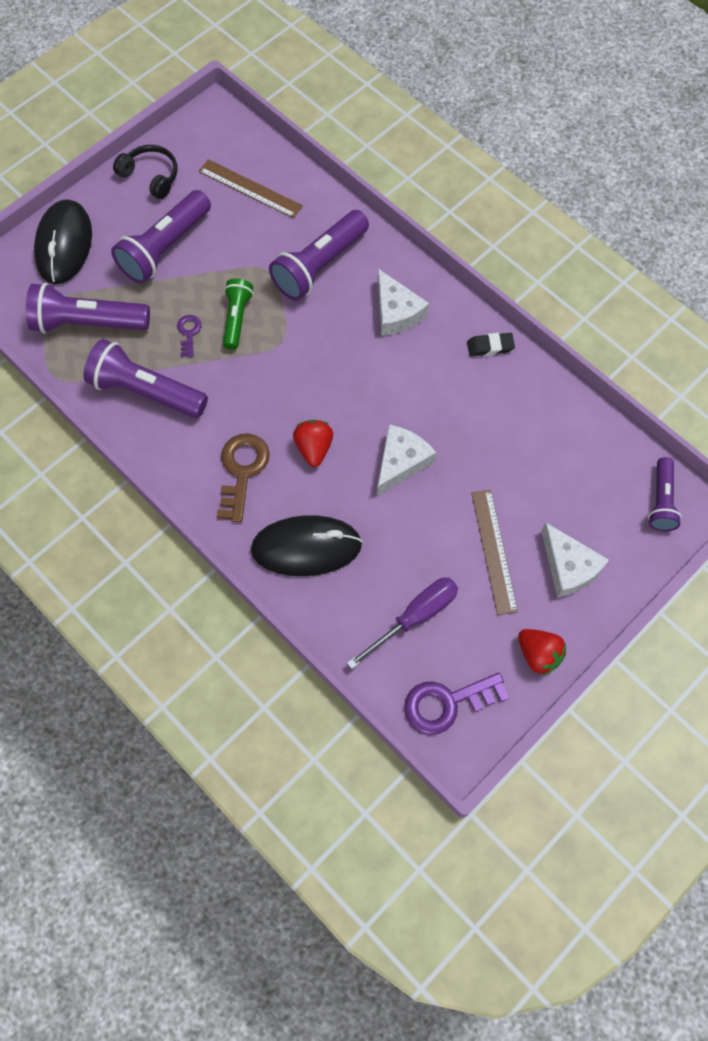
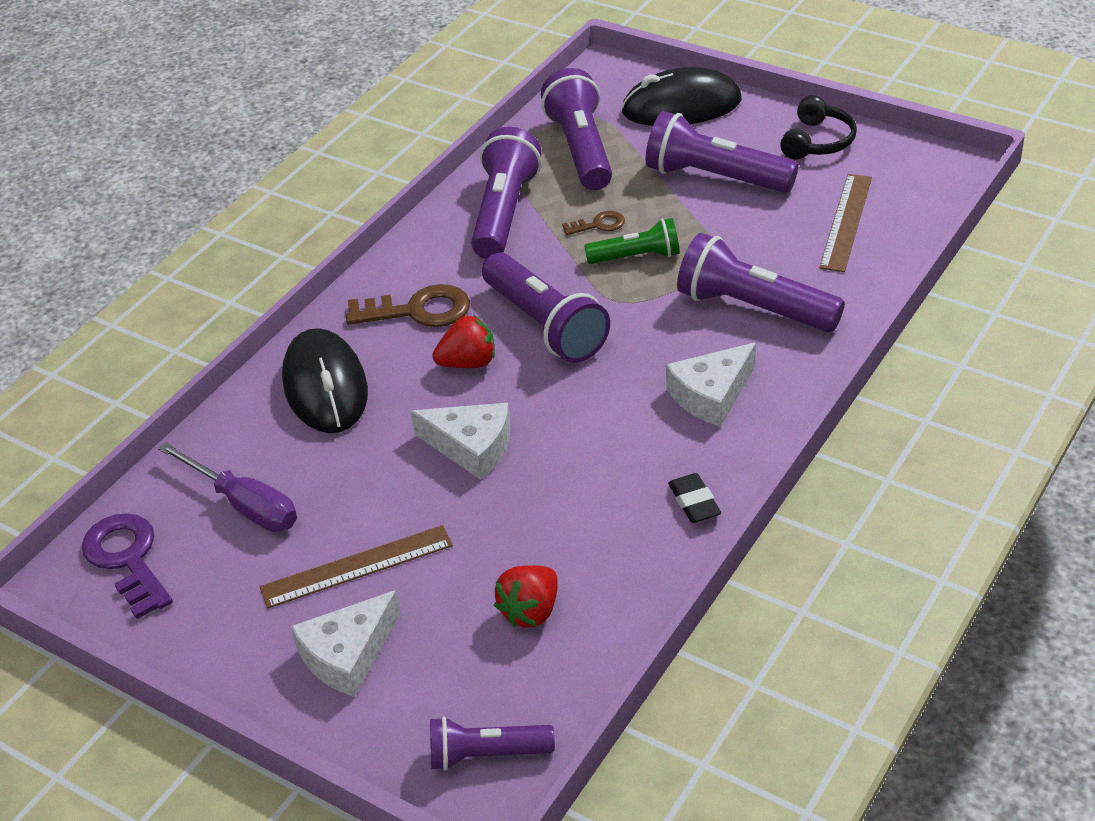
camera: 80 degrees right, 25 degrees down
purple key [177,315,201,357] -> brown key [562,211,625,235]
red strawberry [518,629,566,676] -> red strawberry moved to [494,565,558,627]
none -> purple flashlight [482,253,610,363]

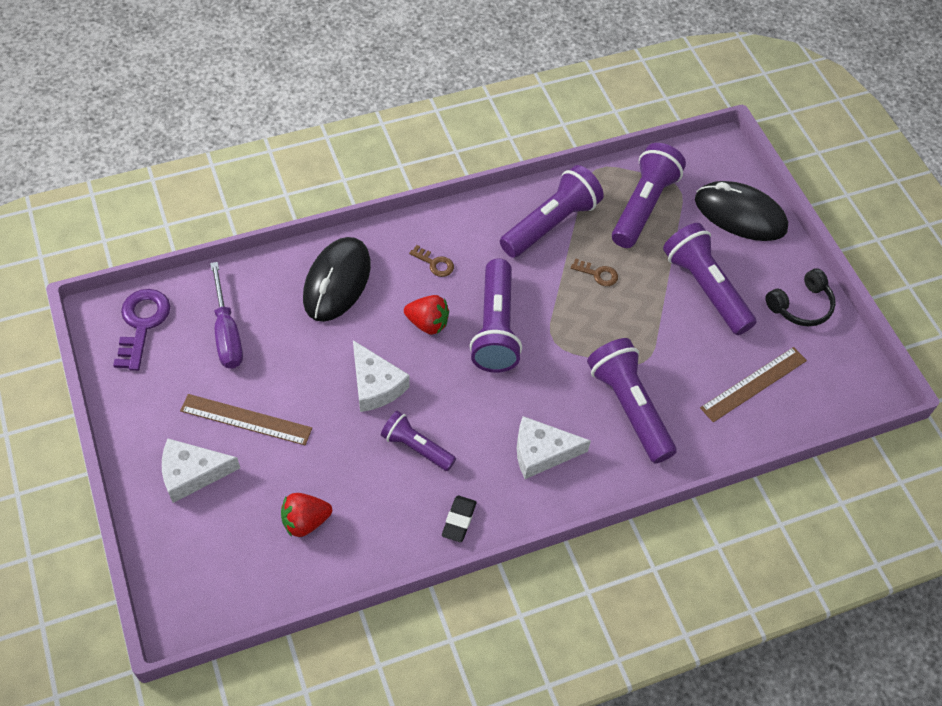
camera: 30 degrees right, 15 degrees up
brown key [346,284,470,327] -> brown key [409,245,454,277], size x0.53
purple flashlight [430,717,555,771] -> purple flashlight moved to [381,411,456,471]
green flashlight [584,218,680,264] -> none

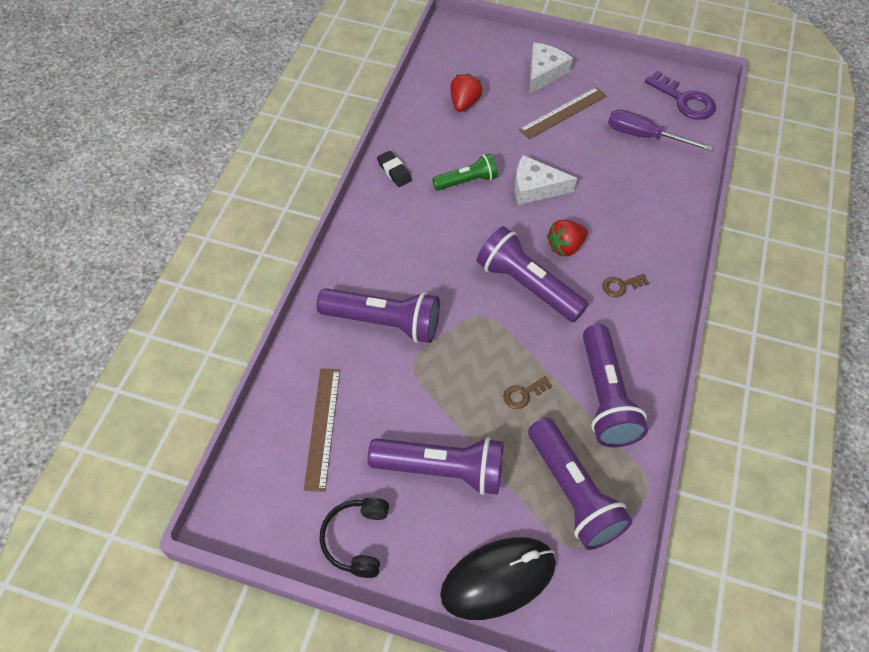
camera: 130 degrees right, 0 degrees up
black mouse [303,237,371,322] -> none
purple flashlight [381,411,456,471] -> green flashlight [432,153,498,191]
white cheese [517,416,591,479] -> none

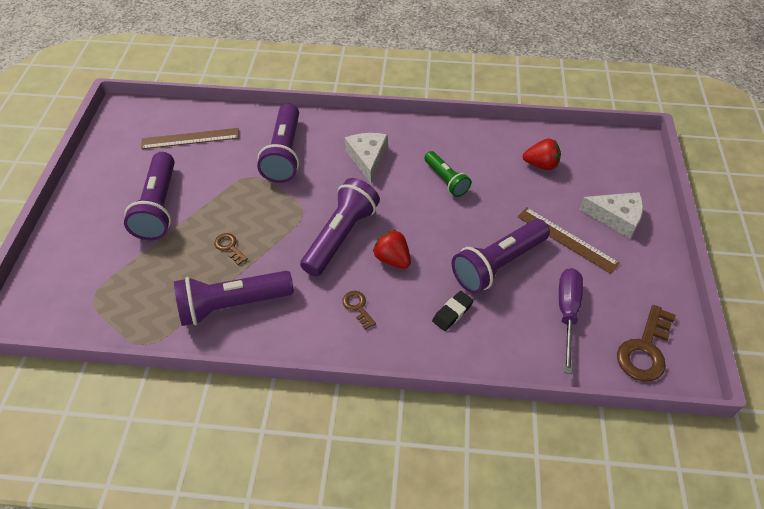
camera: 80 degrees right, 5 degrees down
black headphones [320,497,389,578] -> none
black eraser [377,151,412,187] -> black eraser moved to [432,291,474,331]
black mouse [440,537,556,620] -> none
white cheese [514,155,577,205] -> white cheese moved to [345,133,388,183]
purple flashlight [528,418,633,550] -> purple flashlight moved to [452,219,550,294]
purple key [645,71,716,120] -> brown key [617,305,676,381]

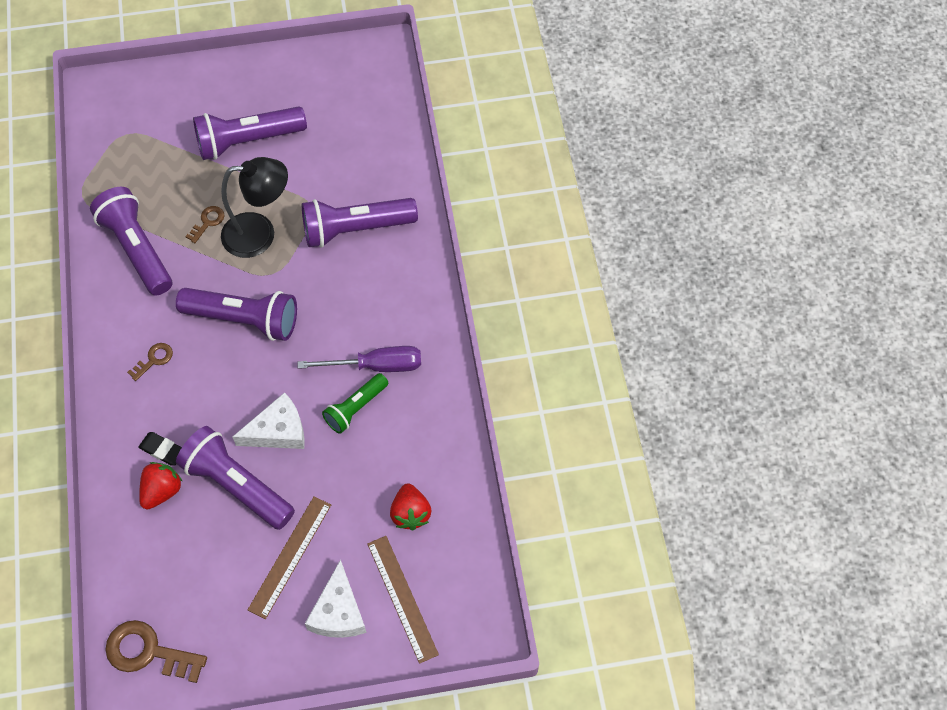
camera: 75 degrees right, 10 degrees up
brown ruler [141,128,239,149] -> brown ruler moved to [367,536,439,664]
white cheese [345,133,388,183] -> white cheese moved to [233,392,305,449]
red strawberry [373,229,411,269] -> red strawberry moved to [139,462,183,509]
purple screwdriver [559,268,583,374] -> purple screwdriver moved to [298,346,421,372]
none -> black lamp [221,157,288,258]

